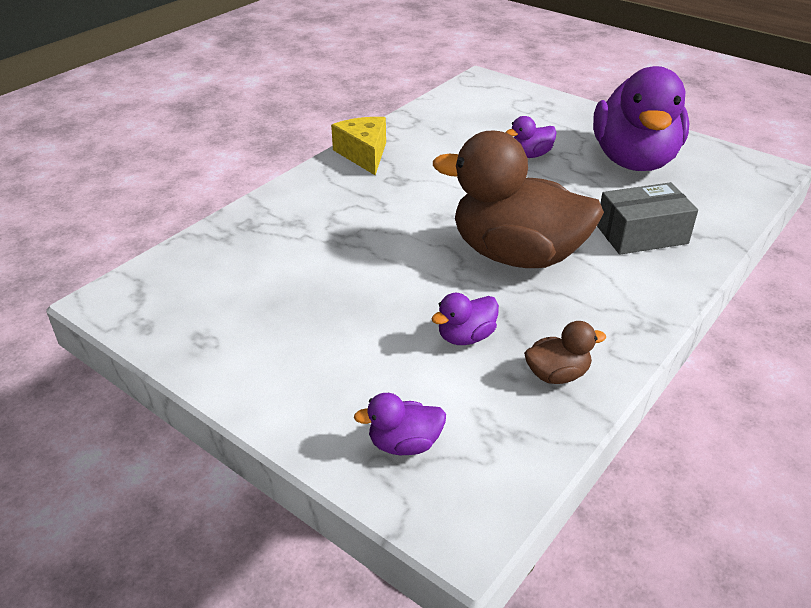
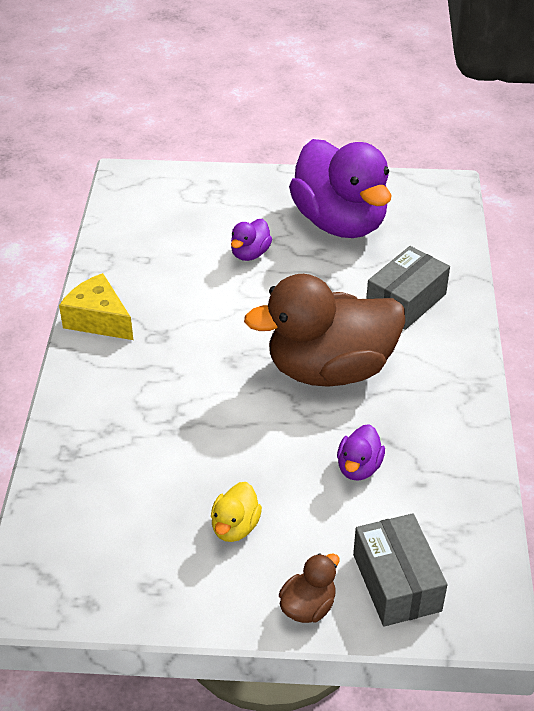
camera: 35 degrees left, 5 degrees up
purple duck [354,393,446,455] -> grey box [353,513,447,627]
brown duck [524,321,606,384] -> brown duck moved to [279,553,339,623]
none -> yellow duck [211,482,262,542]

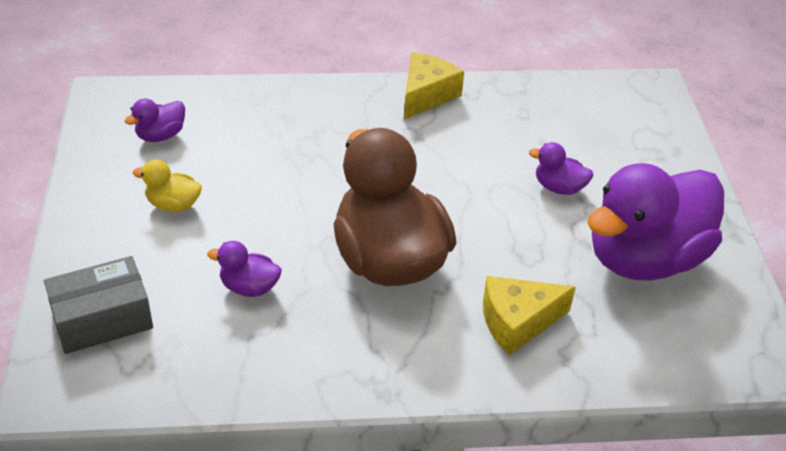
camera: 80 degrees right, 0 degrees up
brown duck [279,553,339,623] -> none
grey box [366,246,450,330] -> yellow cheese [483,276,576,355]
none -> purple duck [125,98,185,142]

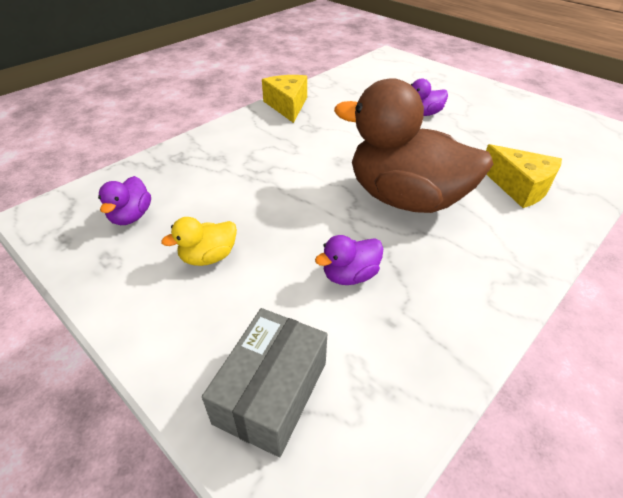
camera: 40 degrees left, 0 degrees up
yellow cheese [483,276,576,355] -> yellow cheese turned 75 degrees counterclockwise [486,144,562,208]
purple duck [587,163,724,281] -> none

